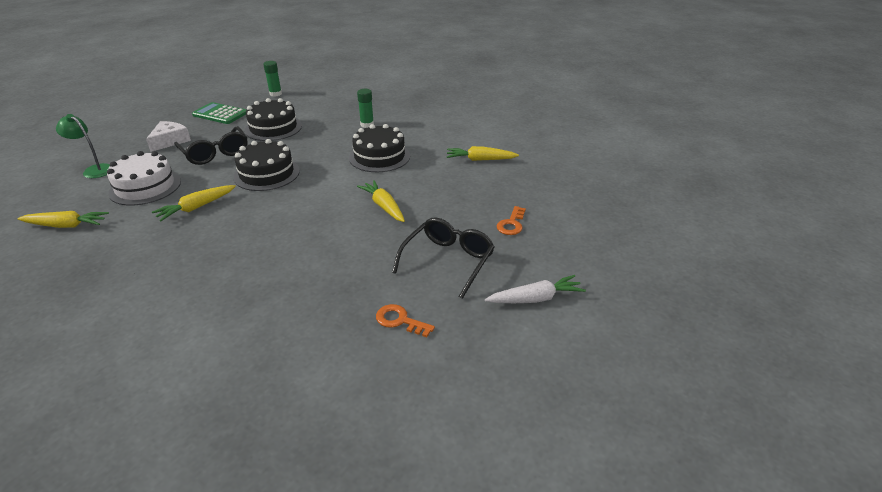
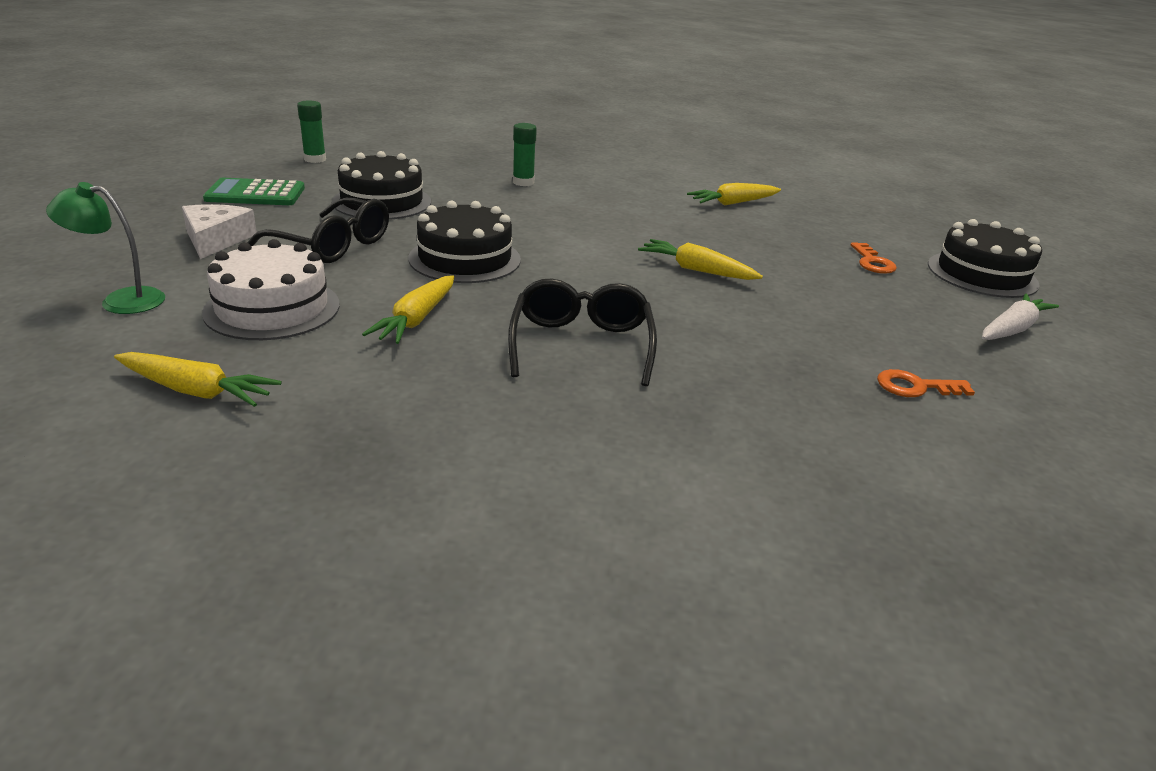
camera: 30 degrees left, 5 degrees down
yellow carrot [17,211,109,228] -> yellow carrot turned 45 degrees clockwise [114,352,282,407]
black cake [349,124,410,172] -> black cake moved to [928,219,1042,298]
black glasses [392,217,494,299] -> black glasses moved to [508,279,657,386]

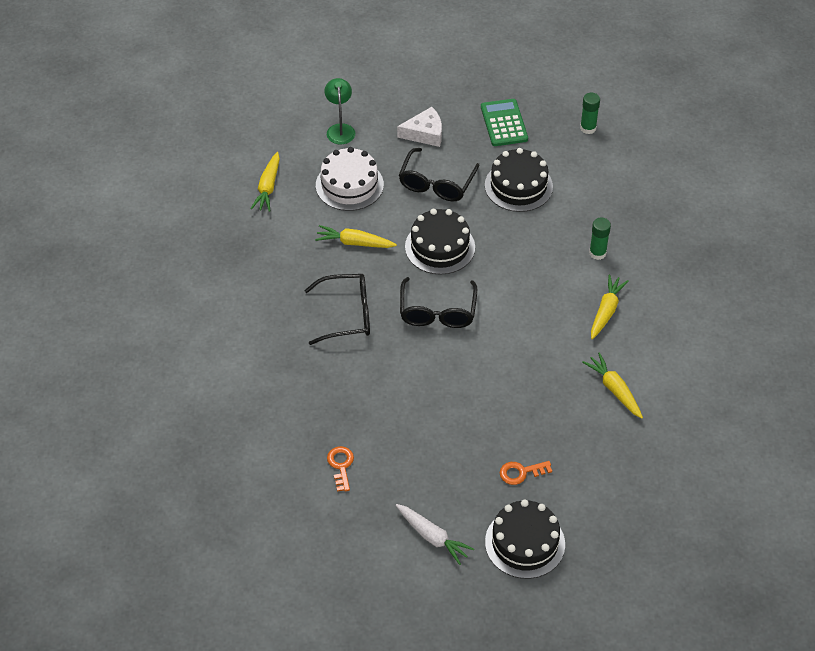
camera: 85 degrees right, 20 degrees up
yellow carrot [638,239,763,280] -> yellow carrot moved to [591,274,629,339]
none -> black glasses [400,277,477,328]

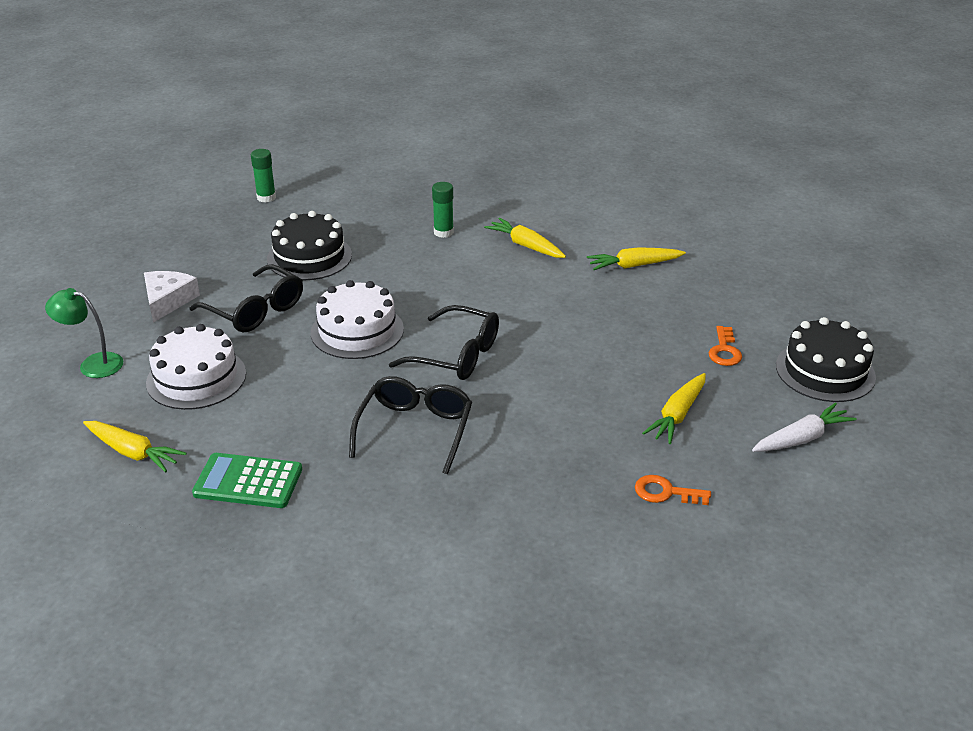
camera: 70 degrees left, 15 degrees down
yellow carrot [315,225,397,248] -> yellow carrot moved to [642,373,706,444]
black cake [405,209,475,275] -> white cake [311,280,404,359]
green calculator [481,99,528,146] -> green calculator moved to [192,453,302,508]

